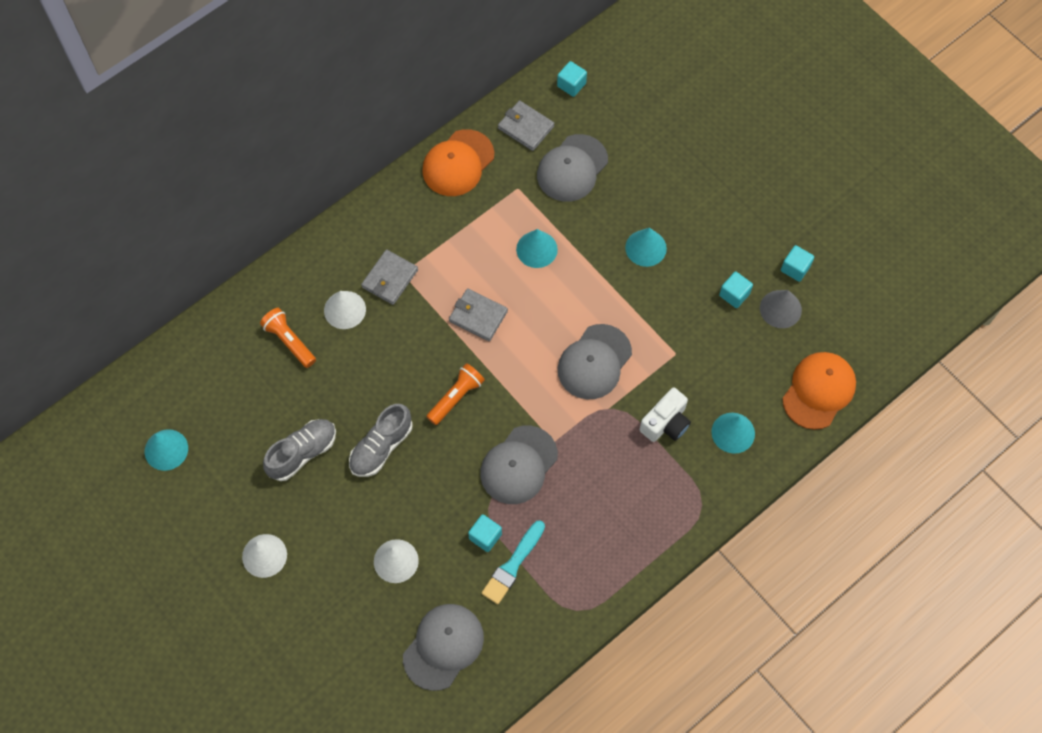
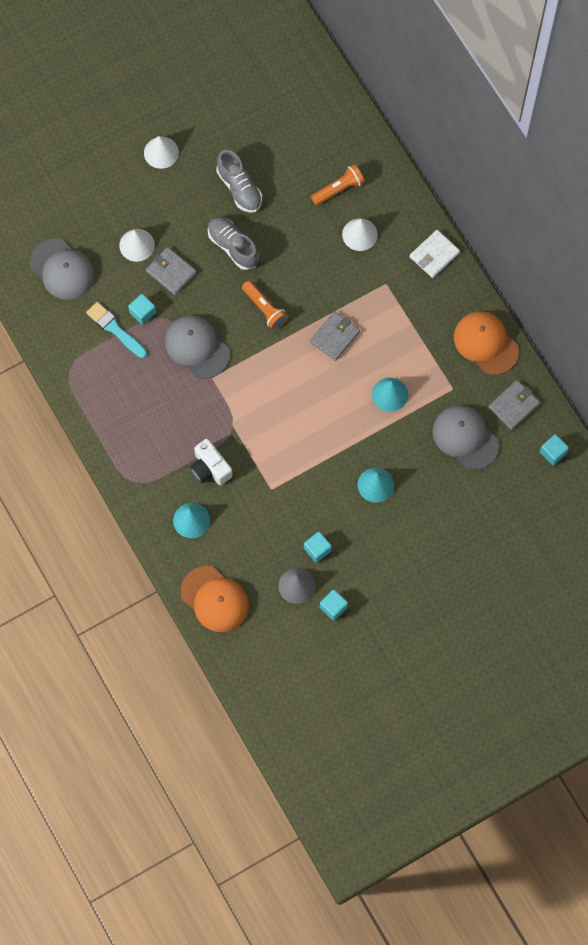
camera: 100 degrees right, 5 degrees up
turquoise cone [145,429,188,471] -> none
grey wallet [361,249,418,305] -> grey wallet moved to [146,247,197,295]
grey cap [558,324,632,399] -> none
none -> white wallet [410,230,460,278]

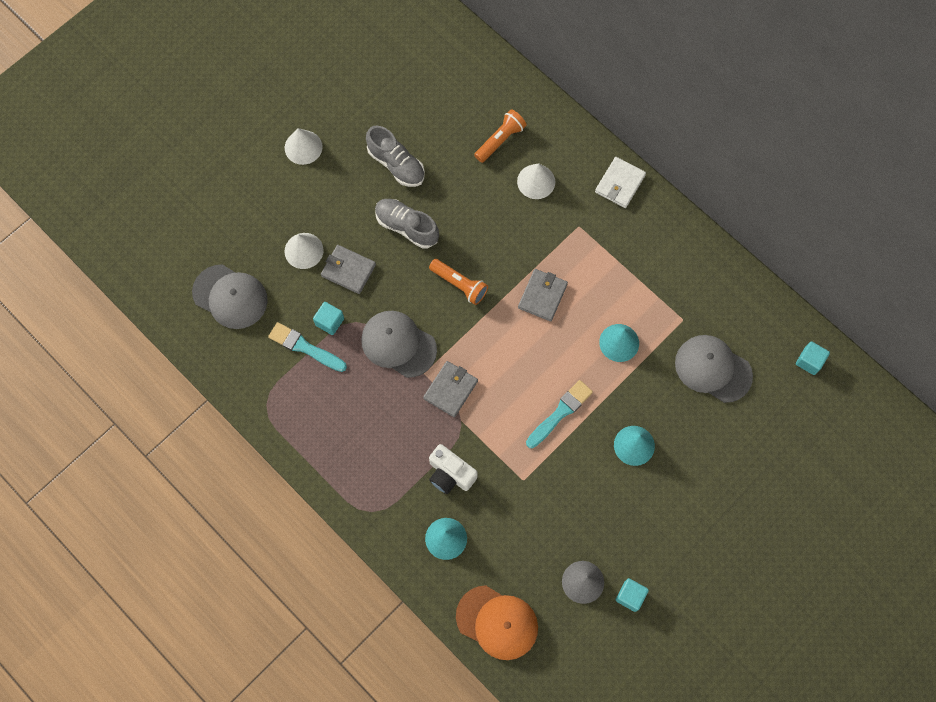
camera: 15 degrees left, 0 degrees up
turquoise cube [304,532,332,563] -> none
orange cap [454,311,519,375] -> none
grey wallet [488,380,540,430] -> grey wallet moved to [423,361,478,417]
none -> turquoise brush [526,380,593,448]

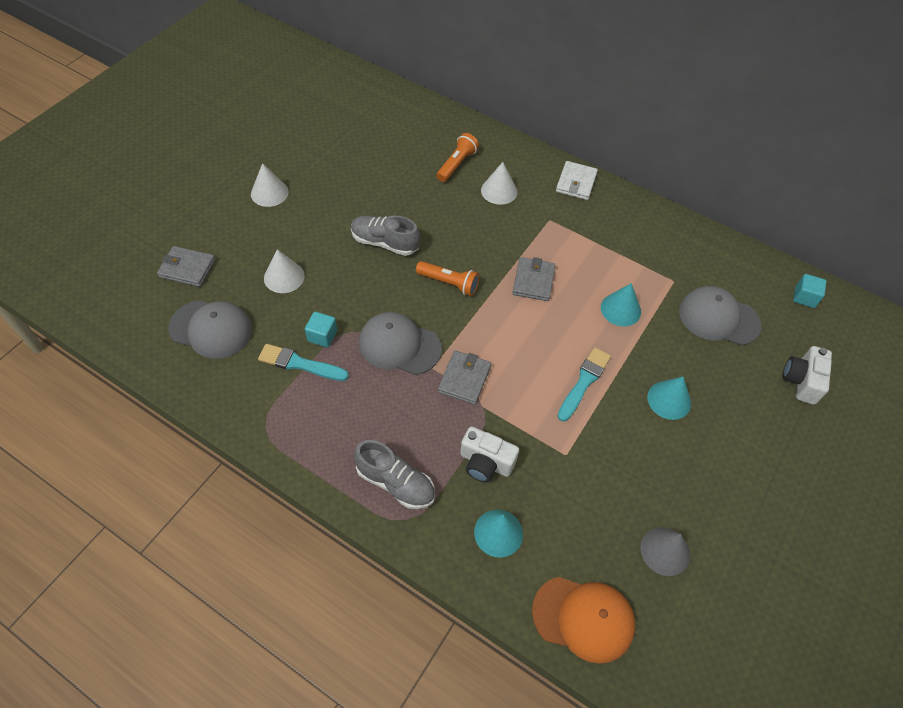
camera: 15 degrees left, 15 degrees down
grey wallet [321,245,376,294] -> grey wallet moved to [157,246,215,287]
grey shoe [366,125,425,187] -> grey shoe moved to [354,440,435,509]
turquoise cube [616,578,649,612] -> none
none -> white camera [783,346,832,405]

